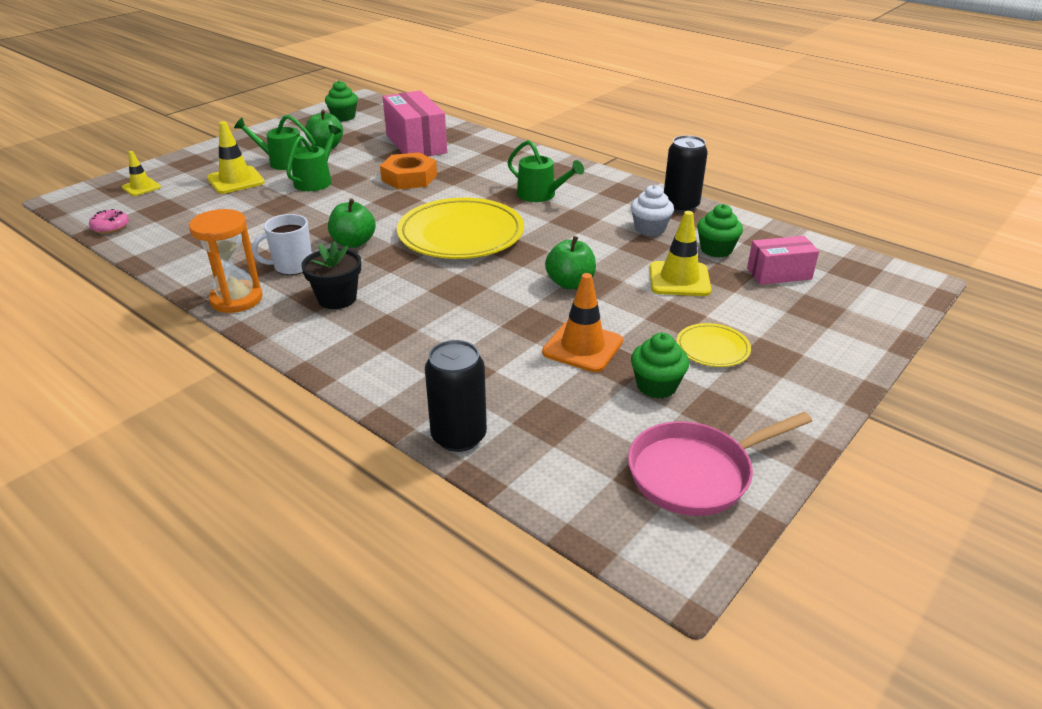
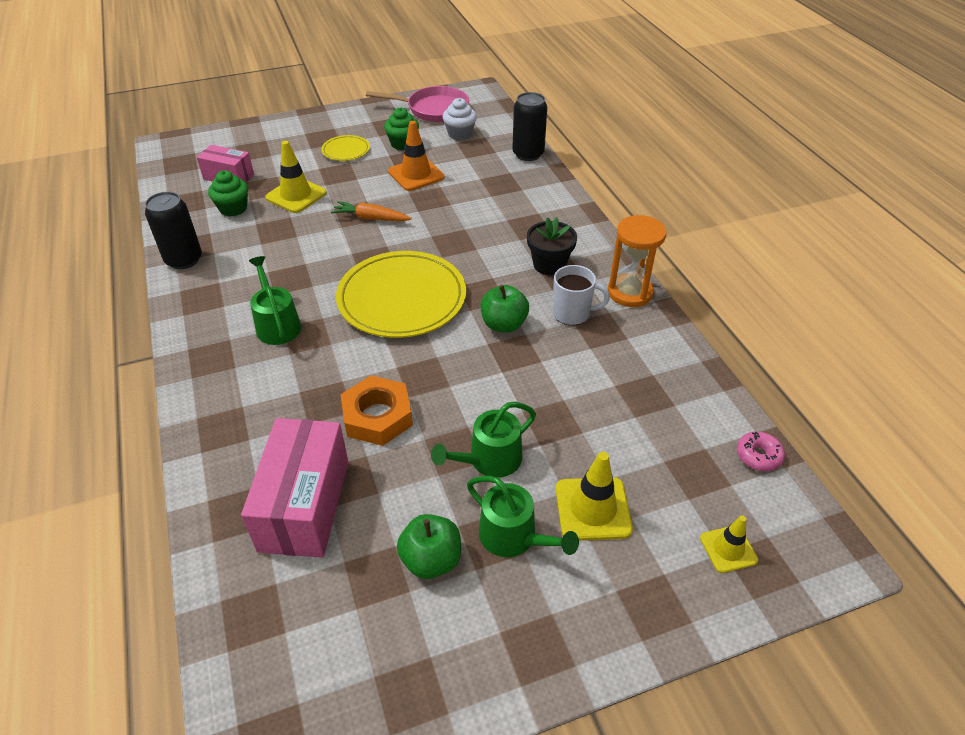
camera: 150 degrees left, 10 degrees up
green cupcake [325,81,358,121] -> none
green apple [545,236,596,289] -> orange carrot [331,201,412,221]
white cupcake [631,185,674,236] -> white cupcake moved to [443,98,477,140]

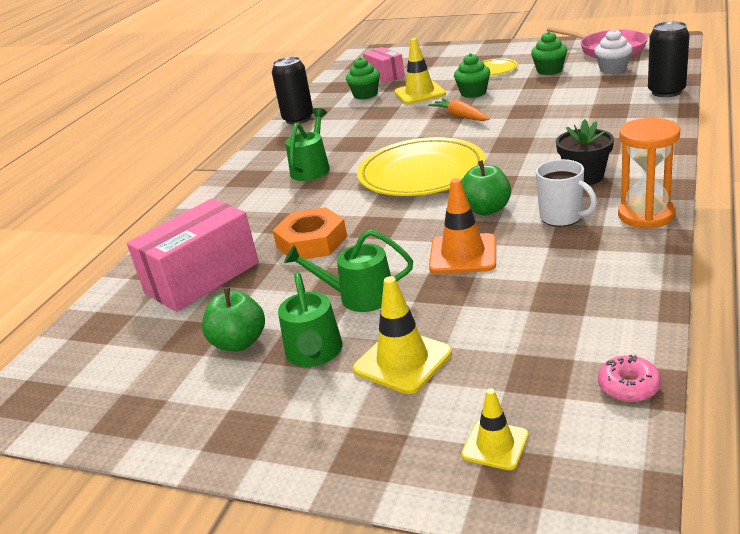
camera: 45 degrees right, 15 degrees down
orange traffic cone [388,121,445,191] -> orange traffic cone moved to [429,178,496,274]
none -> green cupcake [454,53,490,98]

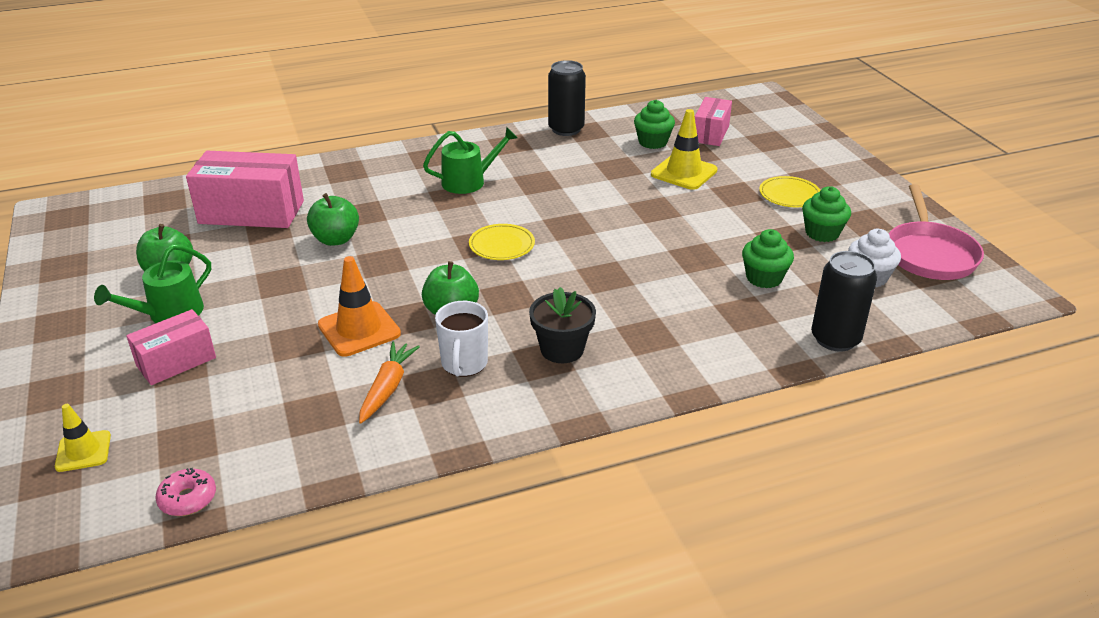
camera: 45 degrees right, 5 degrees up
orange nut [272,207,347,259] -> green apple [307,193,359,246]
green watering can [284,229,413,312] -> none
yellow traffic cone [353,276,452,394] -> pink box [126,309,216,385]
yellow plate [357,137,485,196] -> yellow plate [469,224,535,260], size x0.47
orange carrot [428,98,490,121] -> orange carrot moved to [359,342,420,424]
green cupcake [454,53,490,98] -> green cupcake moved to [742,229,794,288]
orange hourglass [618,118,680,229] -> none

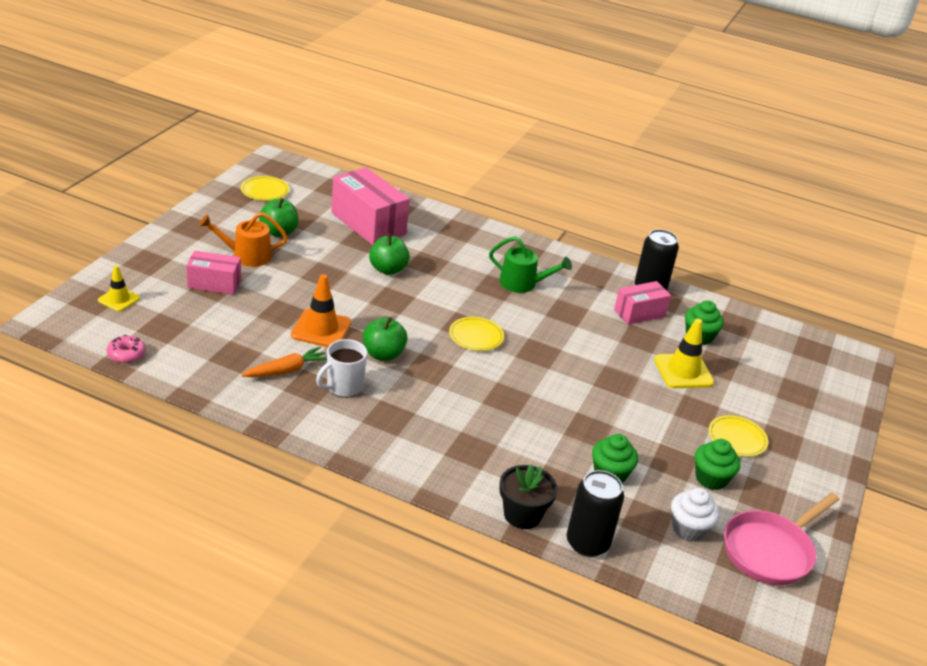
camera: 40 degrees right, 0 degrees up
green watering can [94,244,211,323] -> orange watering can [199,212,288,267]
black flower pot [529,287,596,363] -> black flower pot moved to [499,465,557,529]
pink box [695,97,732,146] -> pink box moved to [614,281,671,325]
none -> yellow plate [241,176,289,201]

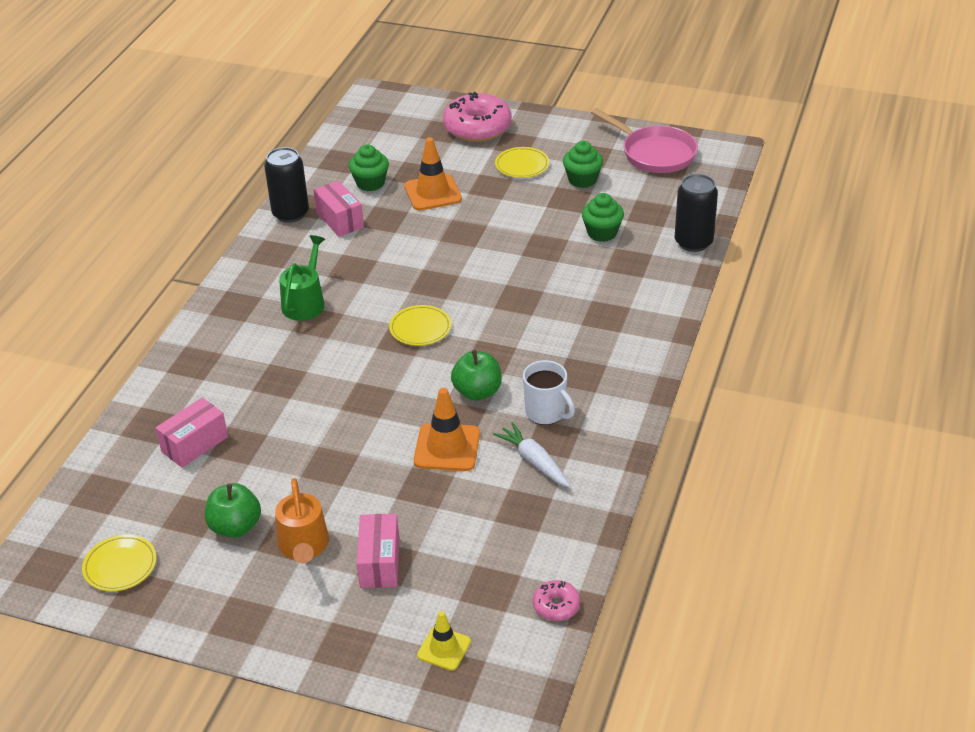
camera: 90 degrees left, 5 degrees up
orange carrot [241,346,327,377] -> white carrot [493,422,570,487]
pink box [331,167,410,245] -> pink box [155,398,228,468], size x0.59
green apple [369,233,410,275] -> none
black flower pot [499,465,557,529] -> none
yellow traffic cone [654,318,714,388] -> orange traffic cone [404,137,462,211]
white cupcake [671,488,720,542] -> none
none -> pink donut [443,92,512,142]

